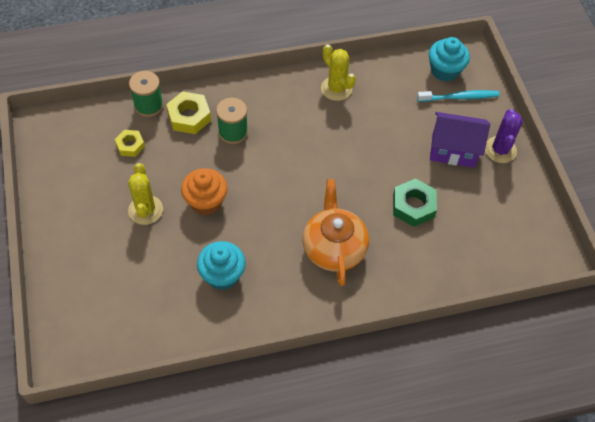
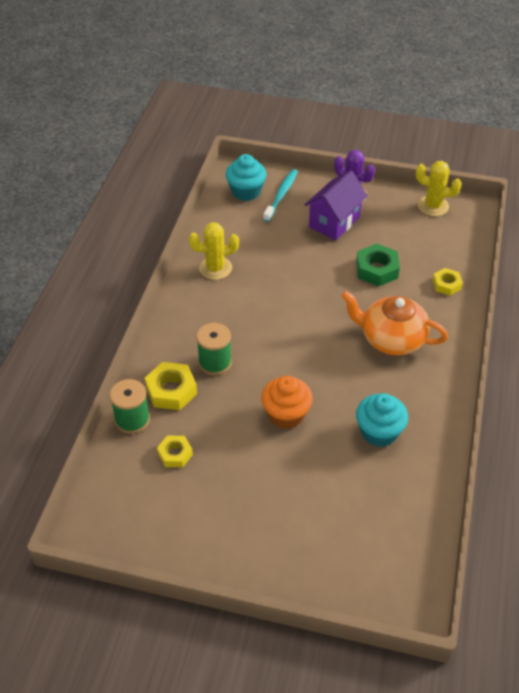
camera: 60 degrees left, 10 degrees down
yellow cactus [128,163,163,225] -> yellow cactus moved to [416,161,462,216]
none -> yellow nut [432,268,463,296]

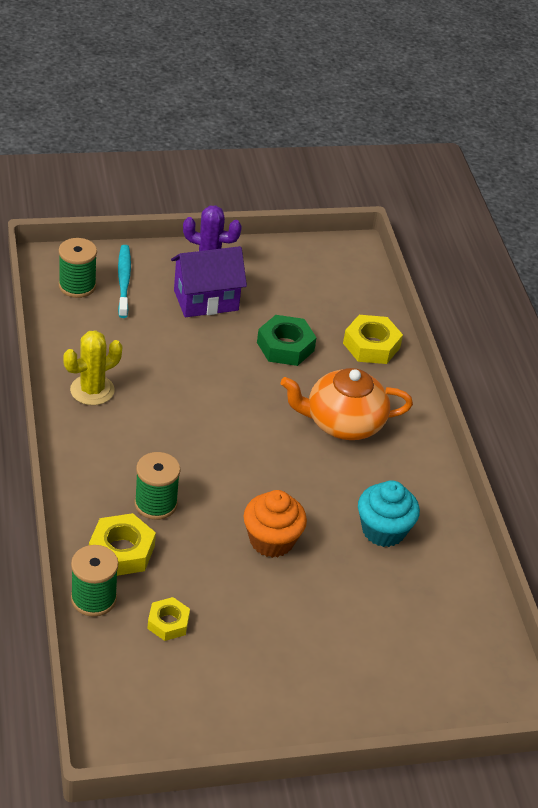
camera: 30 degrees left, 5 degrees down
turquoise cupcake [225,154,267,201] -> green spool [59,238,97,298]
purple house [305,170,368,240] -> purple house turned 60 degrees clockwise [171,246,247,317]
yellow cactus [416,161,462,216] -> none
yellow nut [432,268,463,296] -> yellow nut [343,315,403,364], size x1.57

